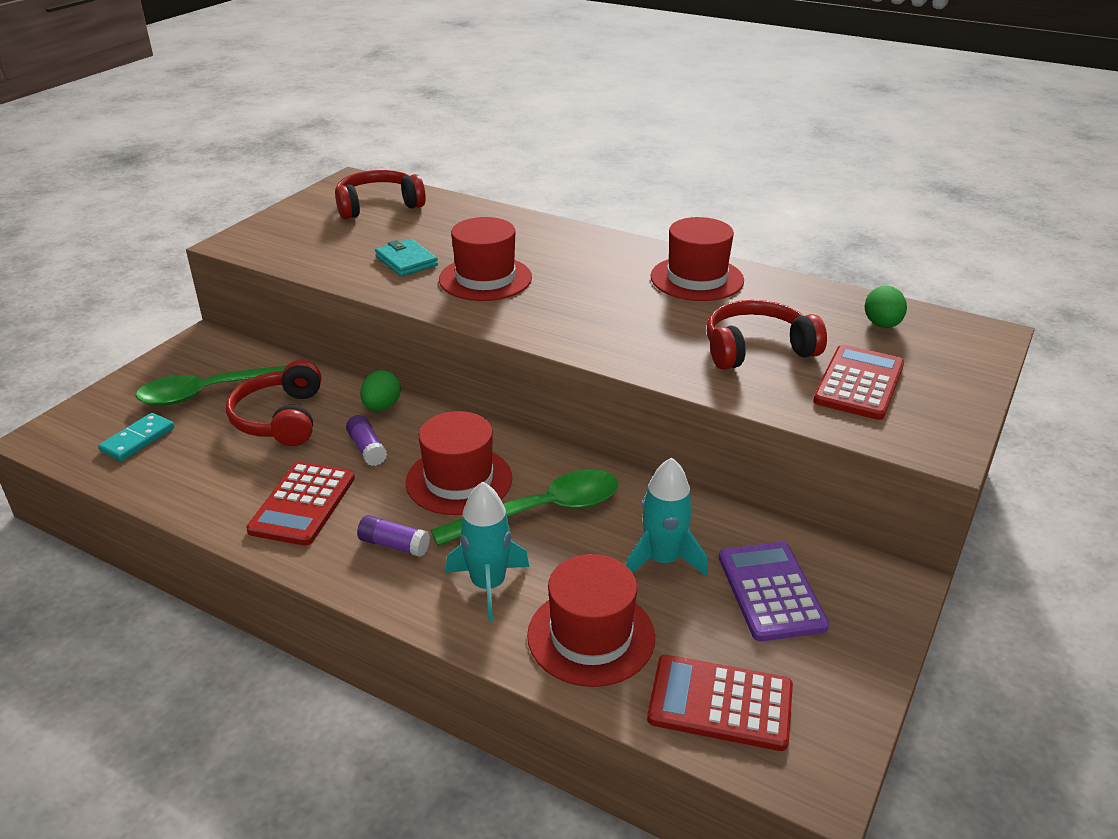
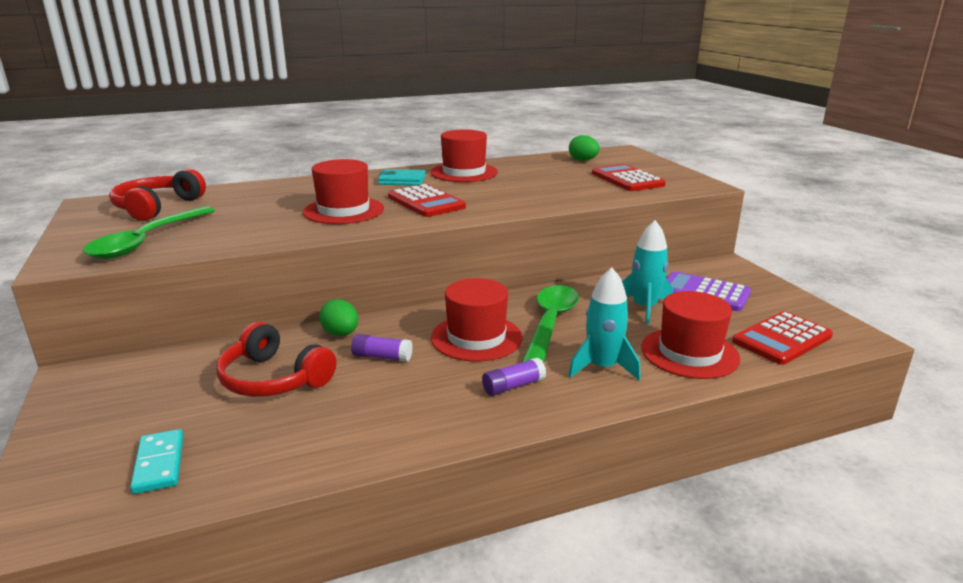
camera: 50 degrees left, 10 degrees down
green spoon [136,366,286,406] -> green spoon moved to [83,206,215,259]
red calculator [246,462,355,546] -> red calculator moved to [388,184,466,217]
turquoise wallet [375,239,438,276] -> turquoise wallet moved to [378,169,426,186]
red headphones [707,300,827,370] -> none

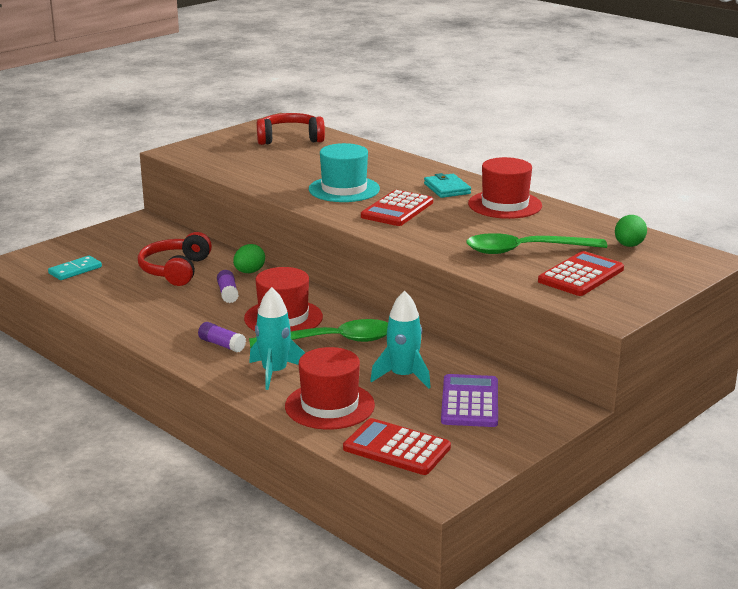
camera: 65 degrees right, 0 degrees up
green spoon [83,206,215,259] -> green spoon moved to [466,233,607,254]
red hat [303,159,384,224] -> turquoise hat [309,143,380,202]

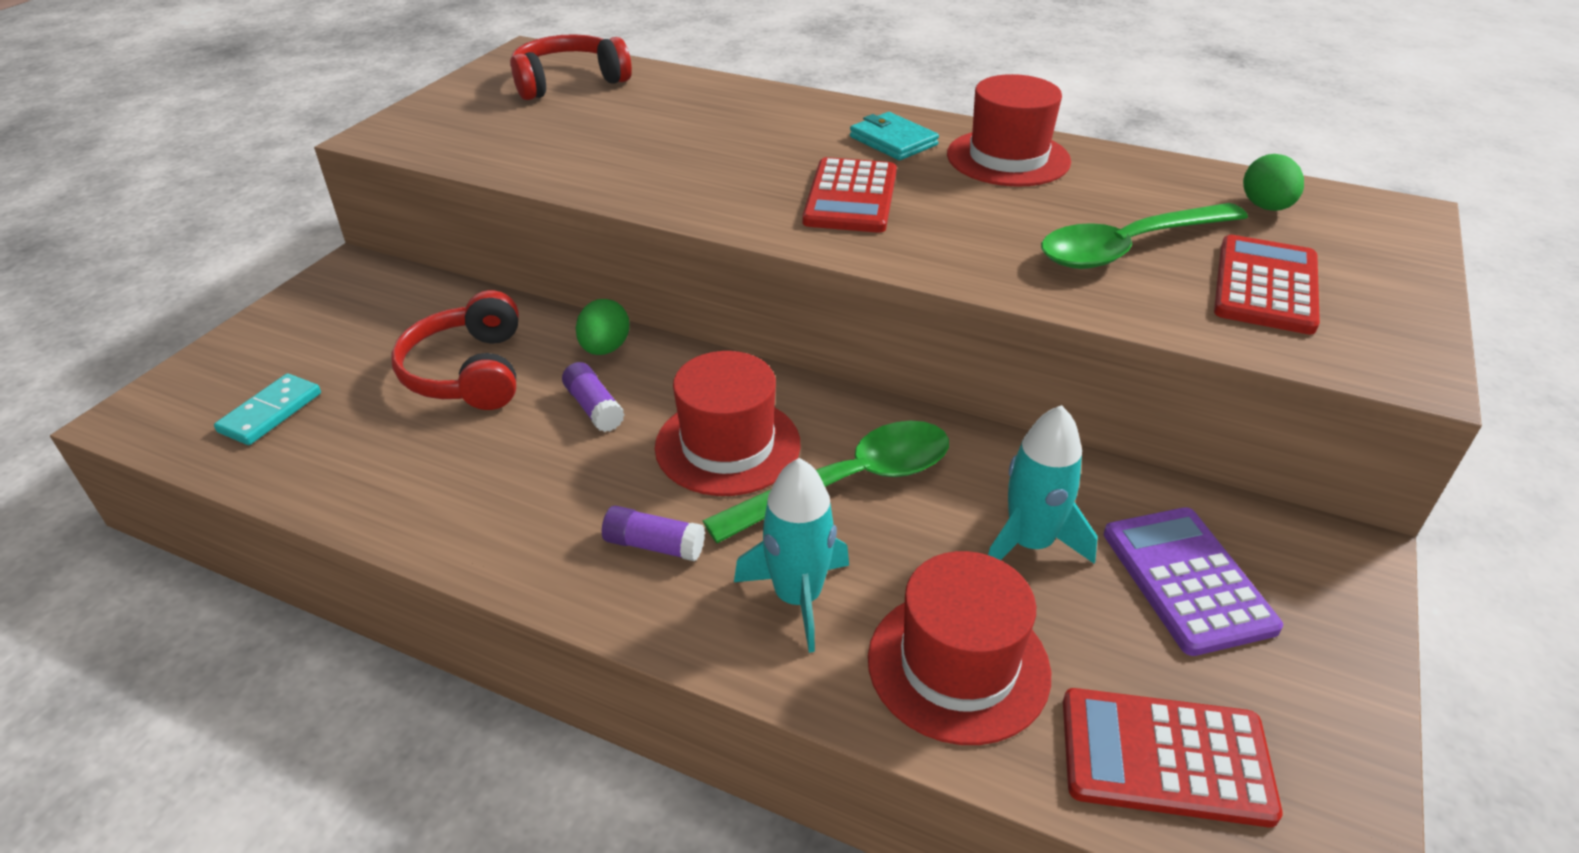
camera: 20 degrees left, 15 degrees up
turquoise hat [309,143,380,202] -> none

